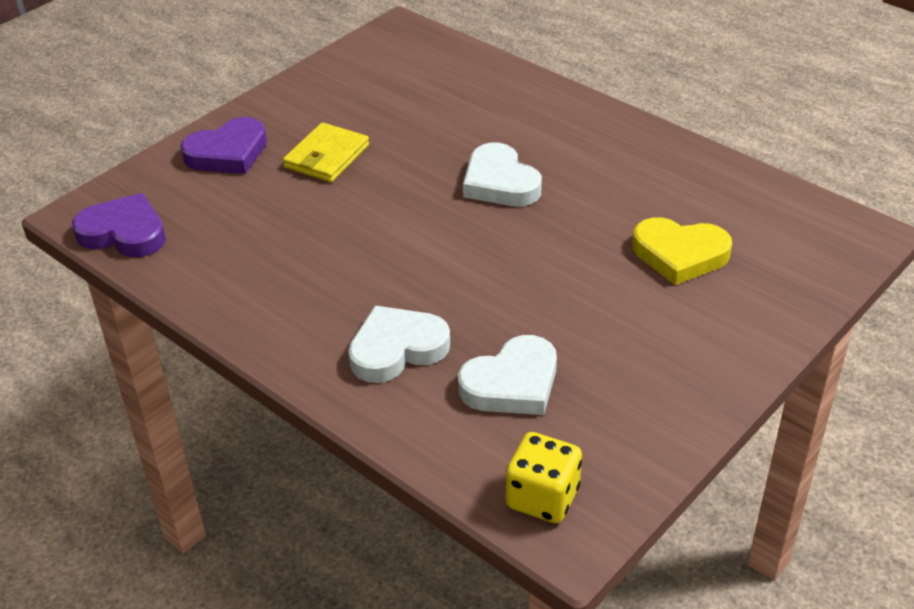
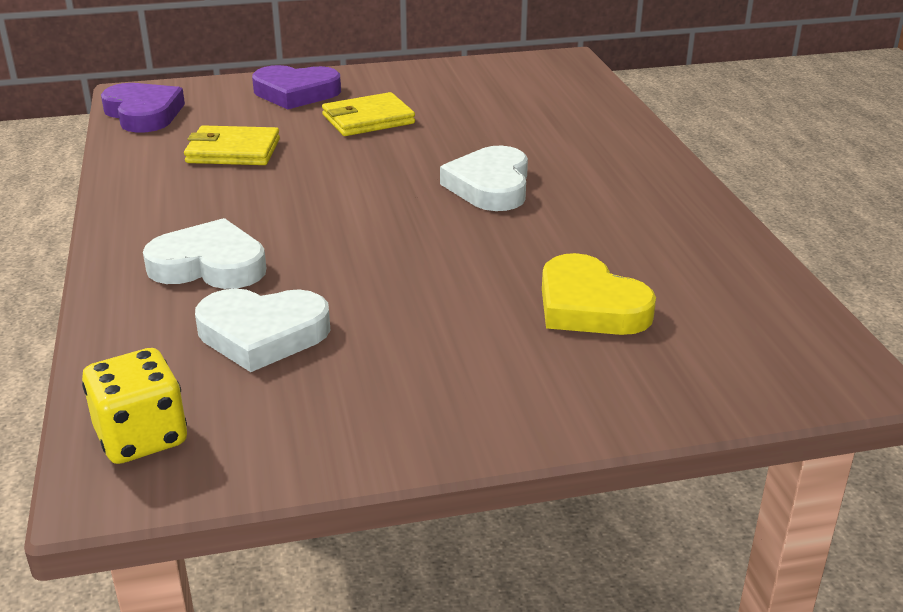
camera: 35 degrees right, 10 degrees down
none -> yellow wallet [184,125,280,165]

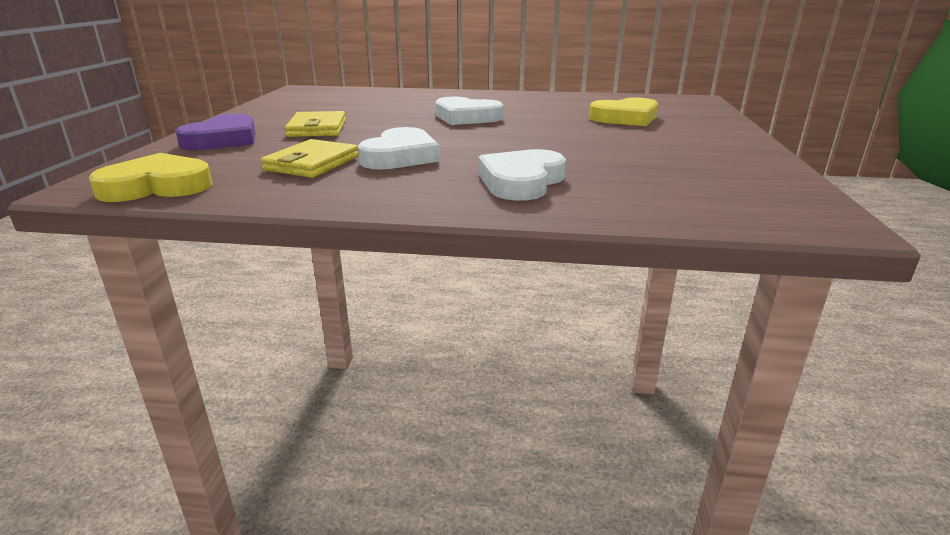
camera: 70 degrees left, 5 degrees down
yellow dice [82,348,187,464] -> none
purple heart [101,83,185,133] -> yellow heart [89,153,213,202]
white heart [195,288,330,372] -> white heart moved to [358,127,440,169]

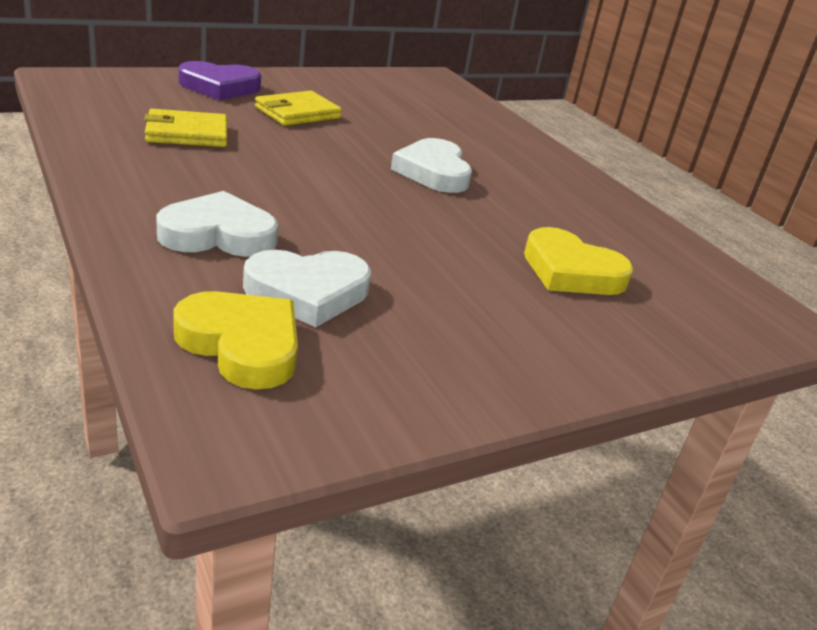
camera: 50 degrees right, 5 degrees up
yellow heart [89,153,213,202] -> yellow heart moved to [173,291,298,389]
white heart [358,127,440,169] -> white heart moved to [243,250,371,327]

